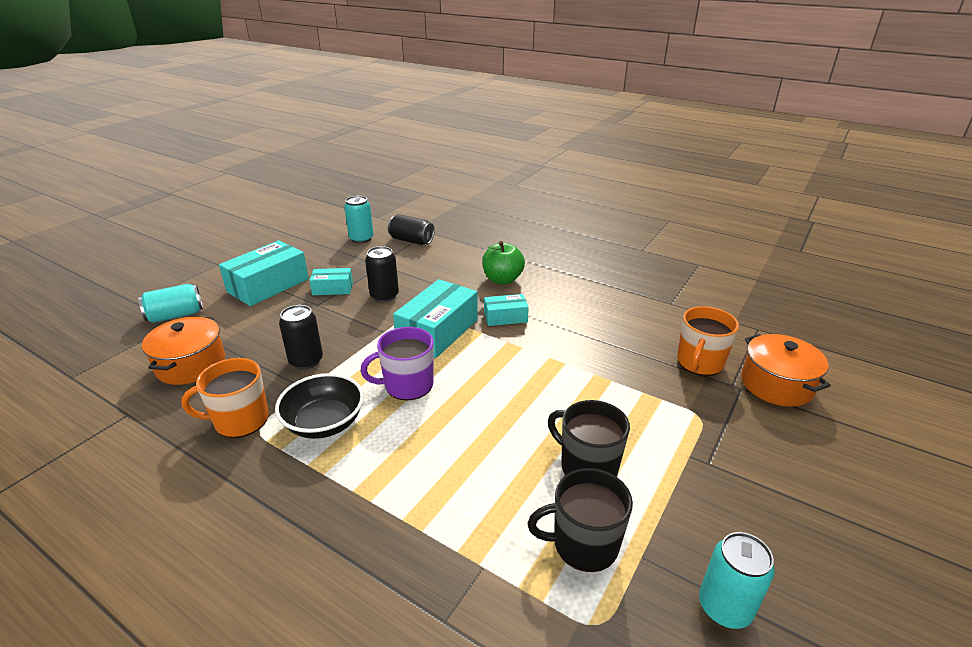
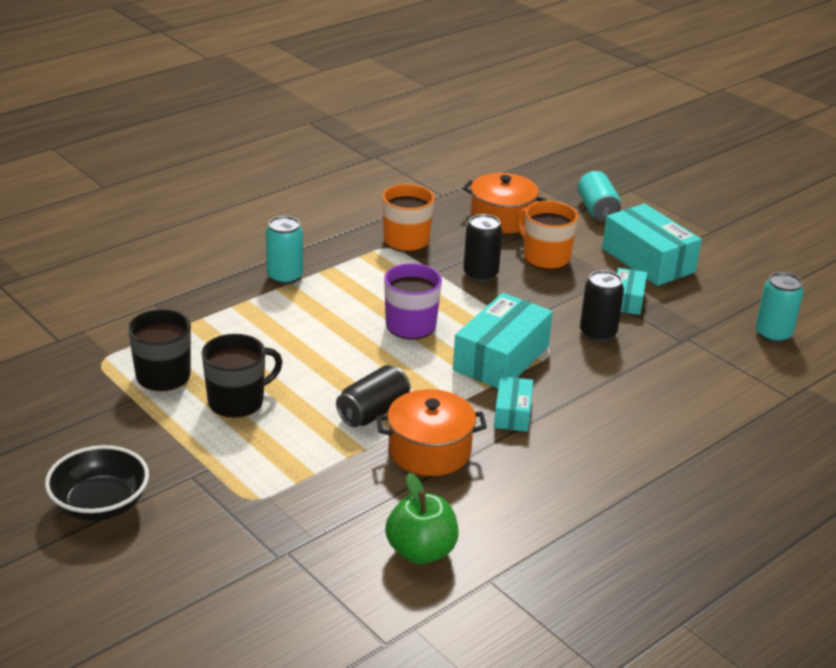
camera: 105 degrees right, 0 degrees up
black bowl [275,373,364,439] -> black bowl moved to [45,445,149,521]
black can [388,214,435,245] -> black can moved to [336,365,410,427]
turquoise box [393,279,478,358] -> turquoise box turned 75 degrees clockwise [453,293,553,388]
green apple [482,241,525,284] -> green apple moved to [385,473,458,564]
orange mug [677,306,739,376] -> orange mug moved to [517,201,578,270]
turquoise can [699,532,775,629] -> turquoise can moved to [266,216,303,285]
orange pot [741,334,831,407] -> orange pot moved to [376,389,487,476]

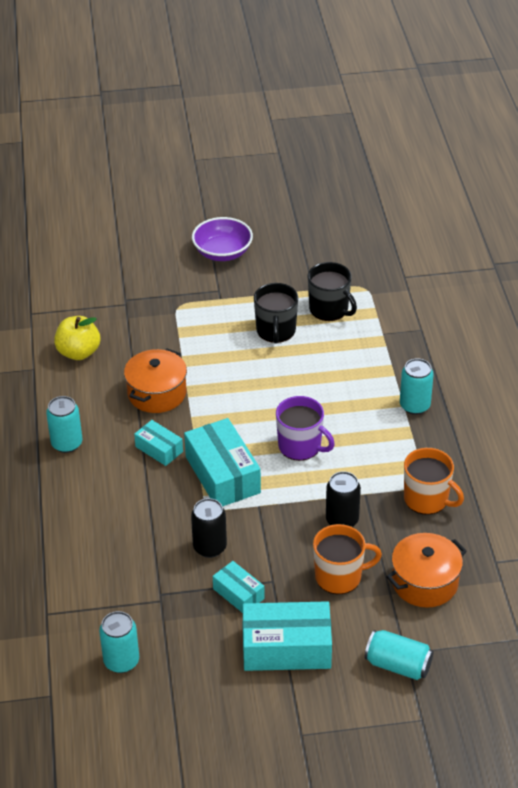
camera: 125 degrees right, 10 degrees up
black bowl [45,445,149,521] -> purple bowl [192,217,253,261]
black can [336,365,410,427] -> none
green apple [385,473,458,564] -> yellow apple [54,316,100,360]
none -> turquoise can [46,396,82,453]

